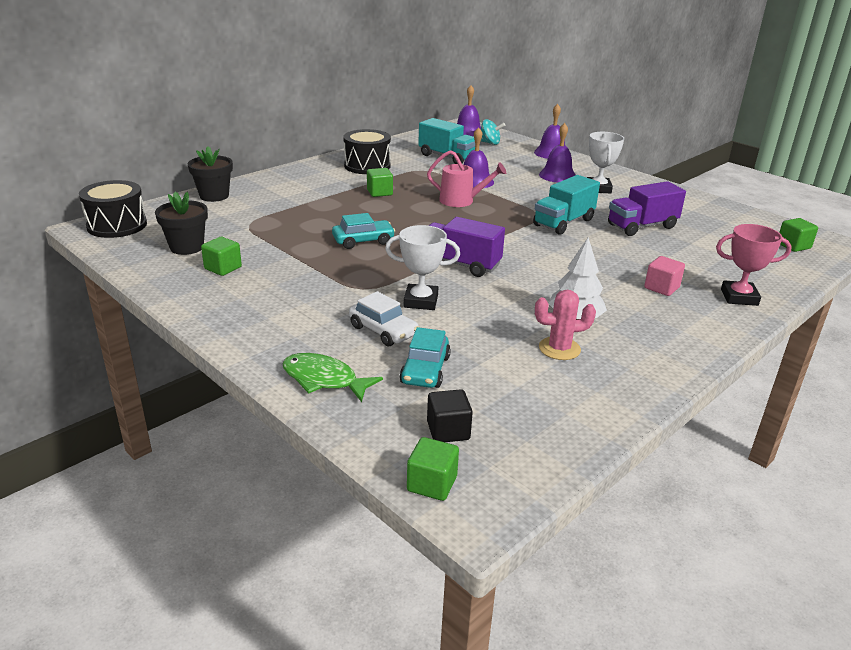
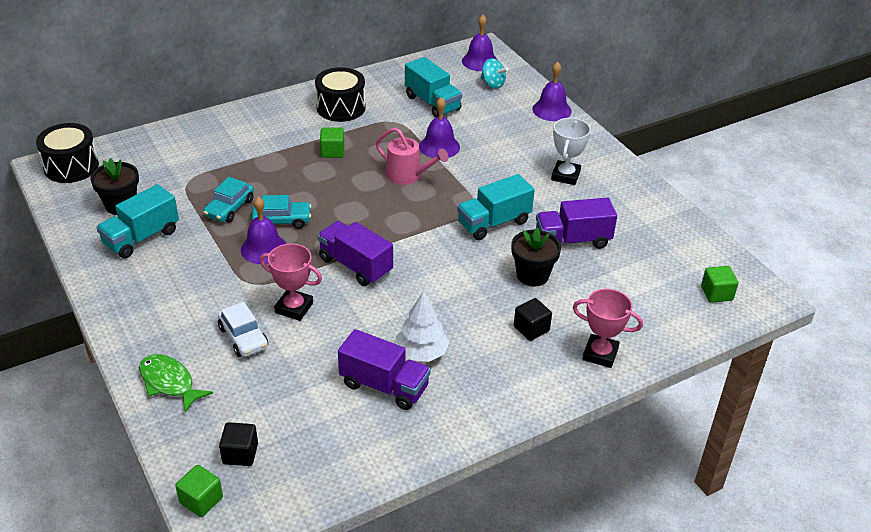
camera: 15 degrees right, 10 degrees up
black flower pot [188,146,233,202] -> black flower pot moved to [511,228,561,287]
green cube [201,237,242,276] -> turquoise truck [96,184,179,259]
white trophy [385,225,460,310] -> pink trophy [260,243,322,321]
turquoise car [399,327,451,388] -> turquoise car moved to [203,177,254,223]
pink cactus [535,290,596,360] -> purple truck [338,329,431,410]
purple bell [539,123,575,183] -> purple bell moved to [241,197,287,264]
pink cube [644,256,685,296] -> black cube [514,298,552,341]

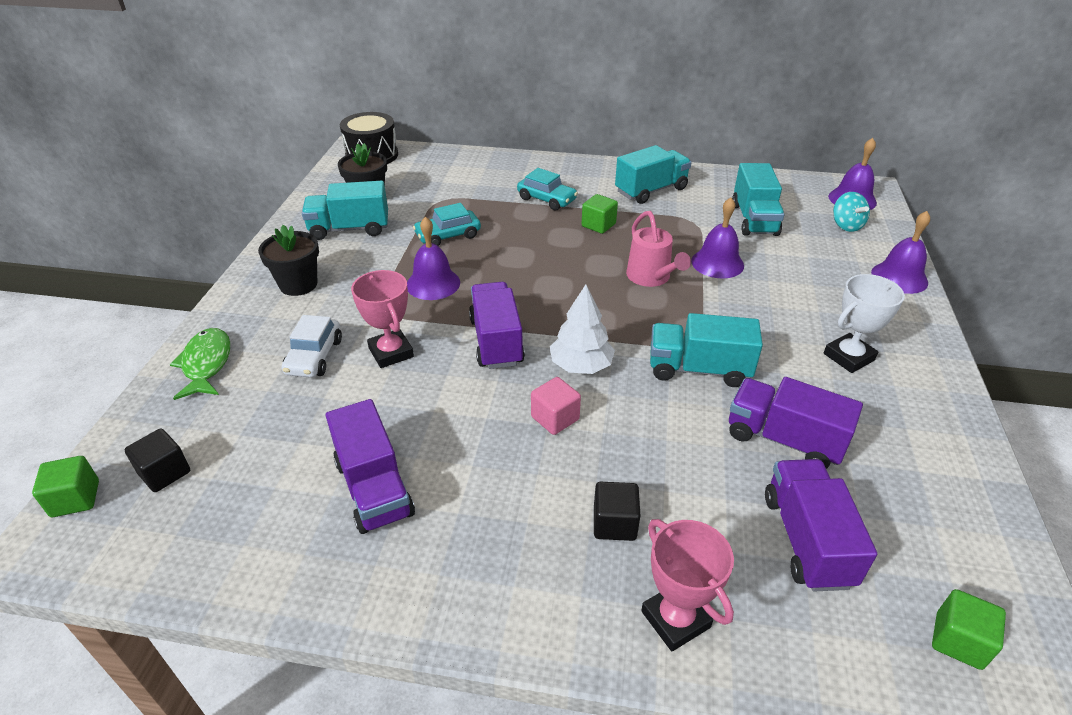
camera: 40 degrees right, 0 degrees up
turquoise car [252,195,311,229] -> turquoise car moved to [517,168,578,211]
black drum [315,67,366,122] -> turquoise truck [615,145,692,204]
white tree [396,292,450,362] -> white tree moved to [550,284,615,374]
black flower pot [511,228,561,287] -> black flower pot moved to [258,225,319,296]
none -> pink cube [531,377,581,435]
none -> purple truck [765,459,877,591]

